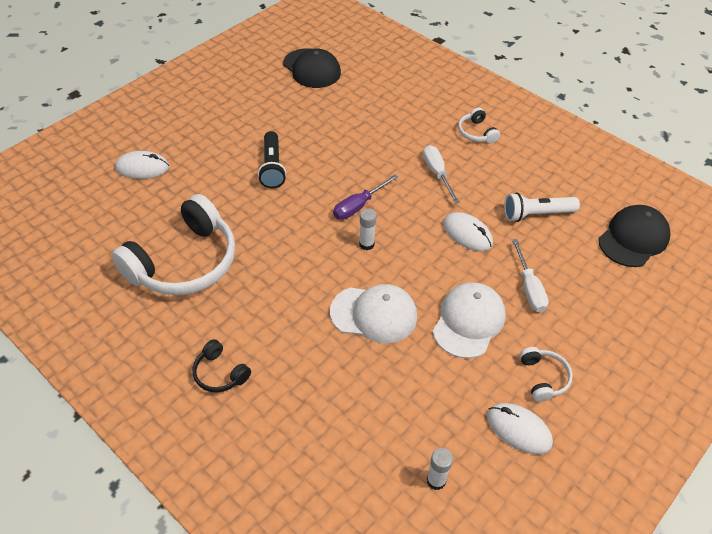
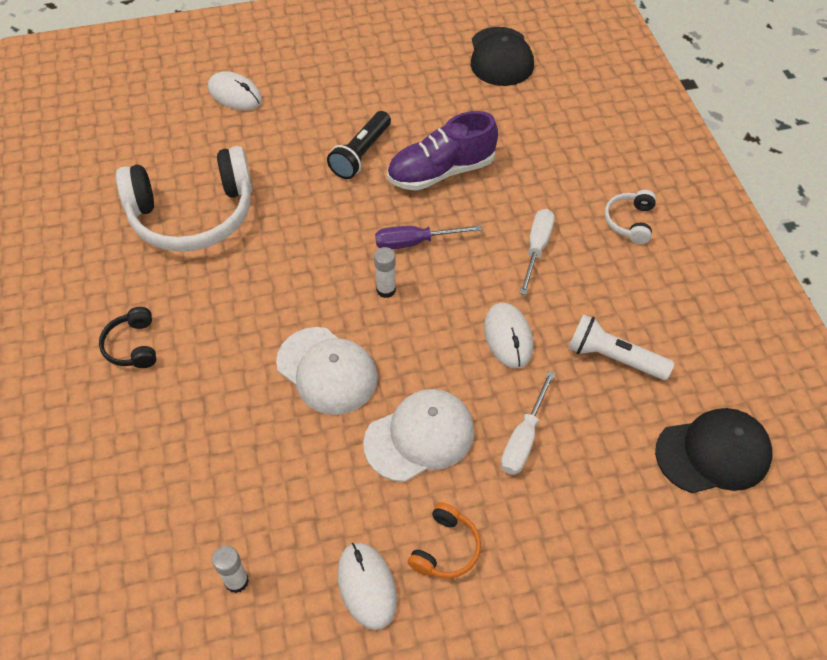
camera: 35 degrees right, 5 degrees up
white headphones [520,347,573,402] -> orange headphones [408,502,481,578]
none -> purple shoe [387,111,498,191]

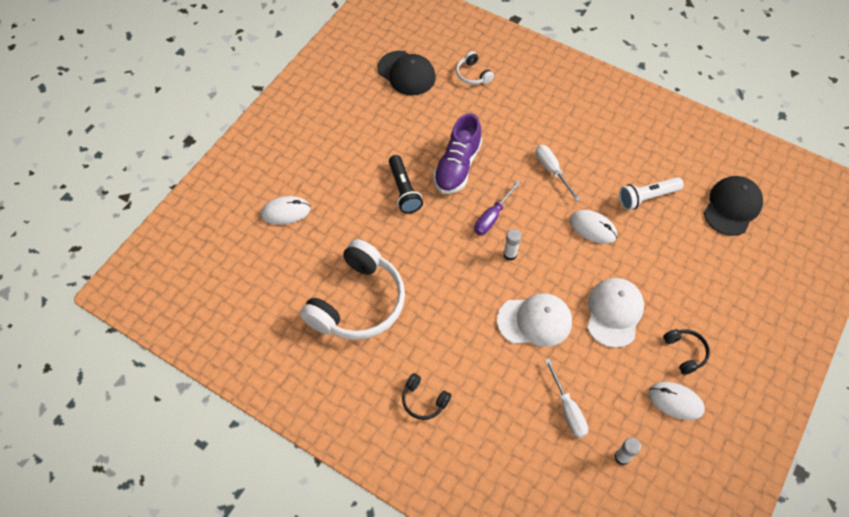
camera: 45 degrees left, 5 degrees up
orange headphones [408,502,481,578] -> black headphones [663,329,710,375]
white screwdriver [501,371,555,475] -> white screwdriver moved to [545,359,588,438]
white headphones [605,190,656,244] -> white headphones moved to [456,51,494,85]

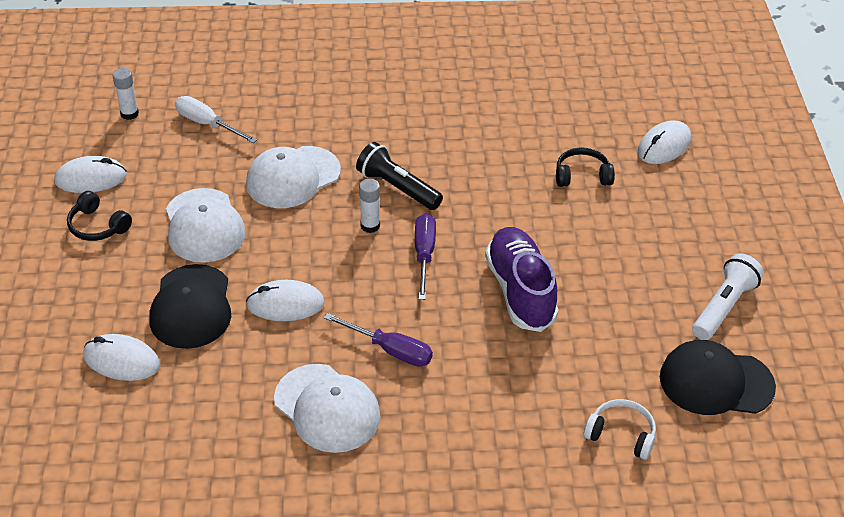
camera: 145 degrees right, 15 degrees down
white headphones [300,239,405,340] -> none
black flashlight [389,155,423,213] -> black flashlight moved to [356,142,443,210]
black headphones [402,373,451,420] -> black headphones moved to [556,147,615,187]
white screwdriver [535,145,580,201] -> purple screwdriver [324,313,433,367]
white flashlight [619,177,684,210] -> white flashlight moved to [692,253,764,340]
black cap [704,176,763,236] -> black cap moved to [149,264,231,349]
none -> white mouse [83,334,160,381]
none -> white cap [274,364,380,453]

